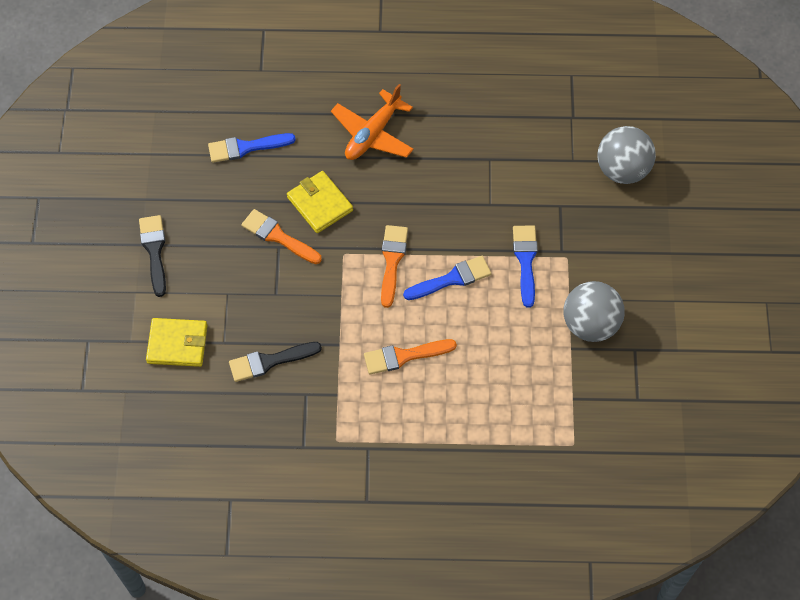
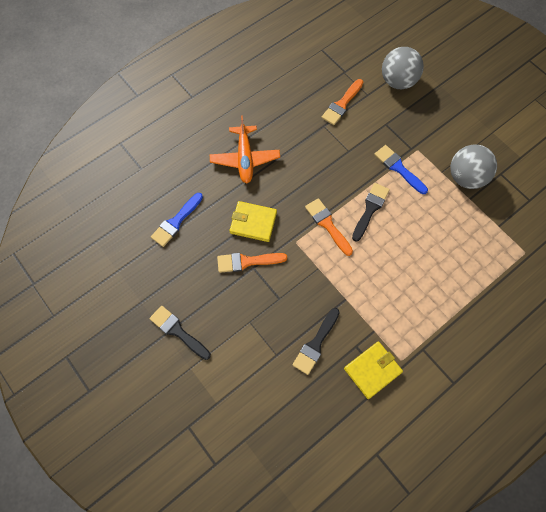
camera: 40 degrees left, 5 degrees up
yellow wallet [146,318,207,367] -> yellow wallet moved to [344,341,403,399]
orange brush [364,339,457,375] -> orange brush moved to [321,79,363,125]
blue brush [403,256,492,300] -> black brush [352,183,390,241]

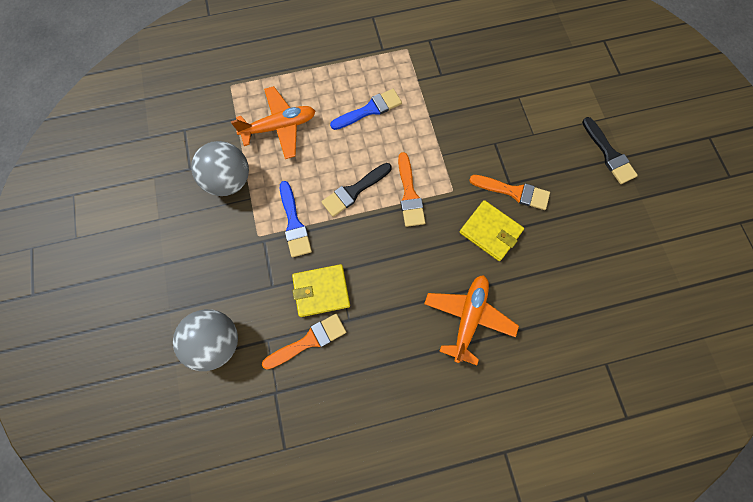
camera: 155 degrees left, 5 degrees up
blue brush [151,193,203,247] -> blue brush moved to [330,89,402,130]
black brush [293,308,340,375] -> none
yellow wallet [344,341,403,399] -> yellow wallet moved to [292,264,350,317]
none -> orange plane [231,86,315,159]

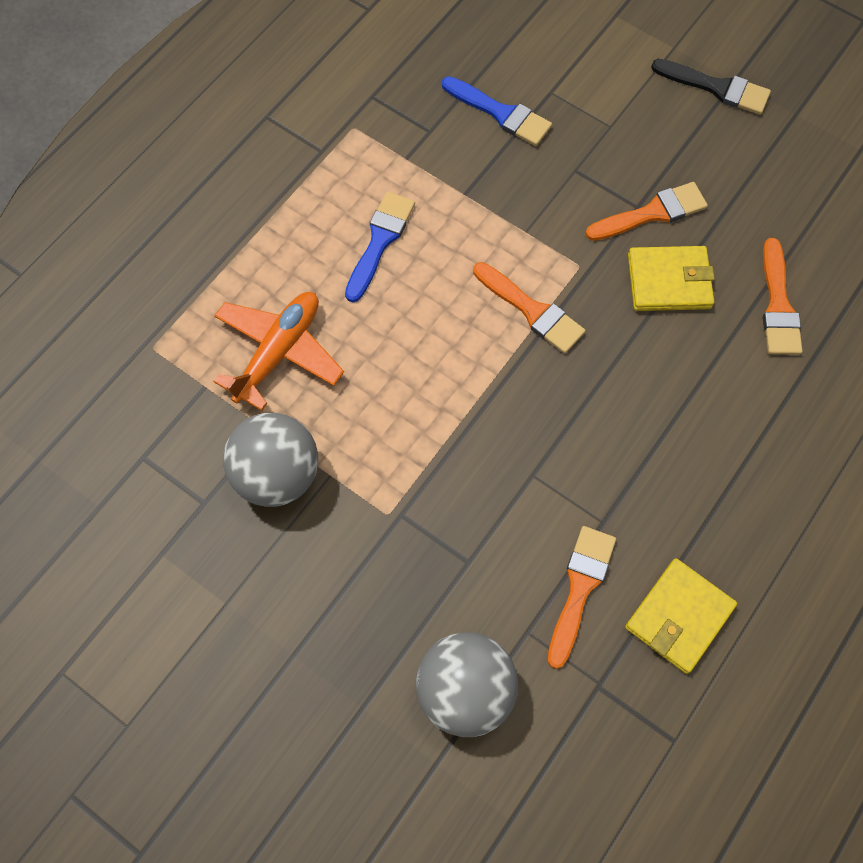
camera: 40 degrees left, 5 degrees down
blue brush [280,181,312,257] -> blue brush moved to [442,76,552,146]
yellow wallet [292,264,350,317] -> yellow wallet moved to [625,558,737,674]
black brush [321,163,391,217] -> none
orange plane [424,275,519,365] -> none
none -> orange brush [763,238,802,355]

